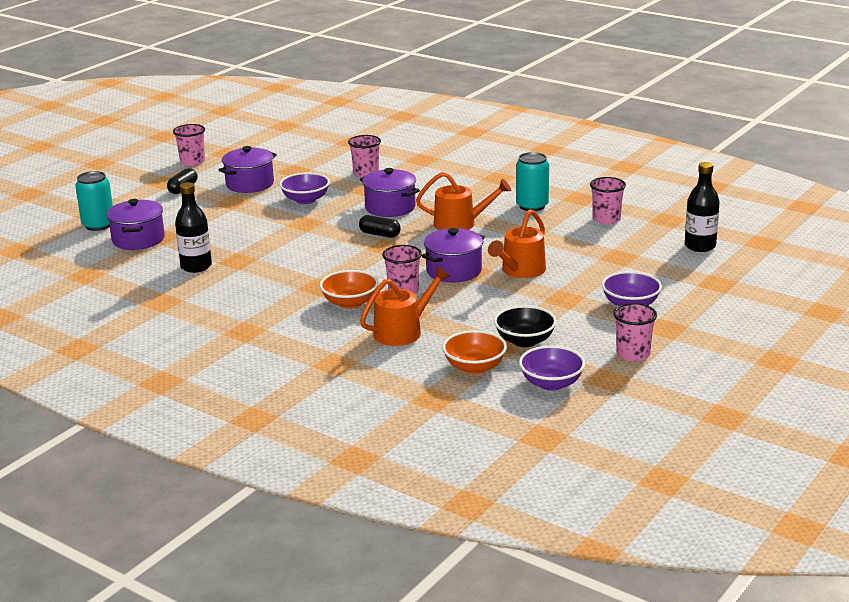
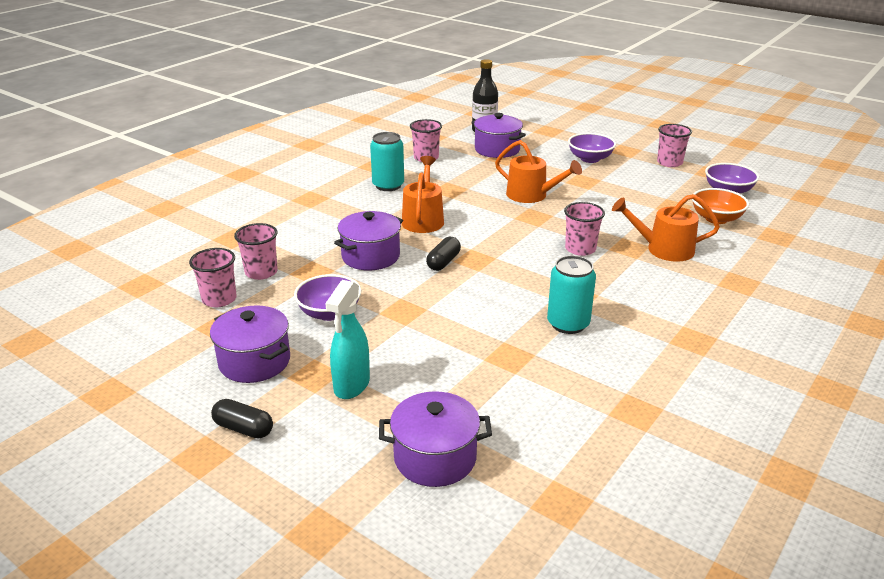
camera: 90 degrees left, 5 degrees up
turquoise can [75,171,113,231] -> turquoise can moved to [547,256,596,334]
pink cup [173,124,205,166] -> pink cup moved to [189,248,237,307]
black bottle [175,182,212,273] -> none
orange bowl [320,270,379,309] -> none
orange watering can [360,266,450,346] -> orange watering can turned 45 degrees counterclockwise [612,194,720,262]
purple pot [422,228,485,282] -> purple pot moved to [471,113,526,158]
black bowl [494,305,557,347] -> none
none -> turquoise spray bottle [325,280,370,399]

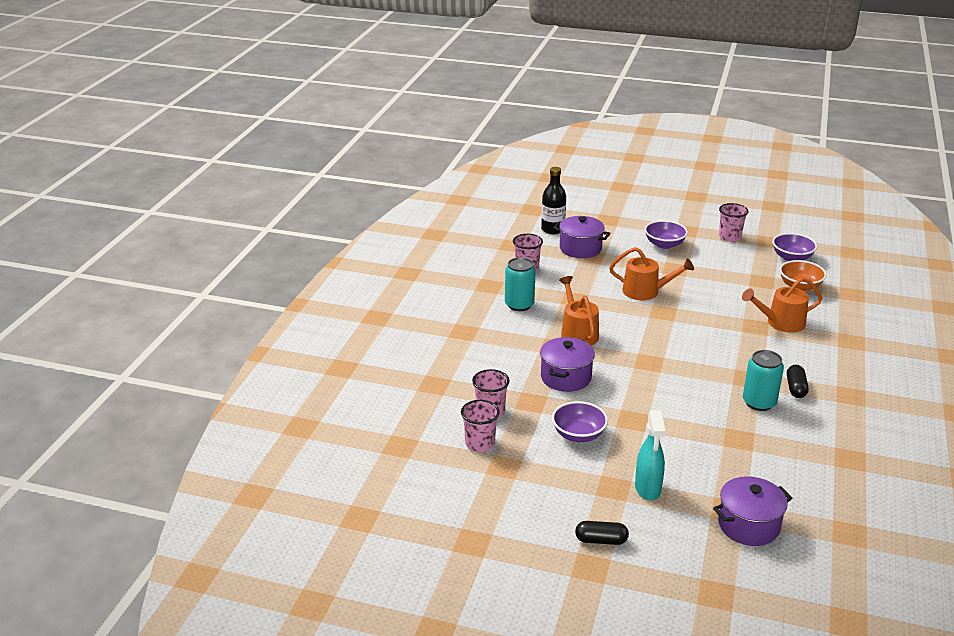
camera: 20 degrees left, 0 degrees up
purple pot [210,305,290,383] -> none
black capsule [426,237,461,271] -> black capsule moved to [787,365,809,398]
pink cup [564,202,605,256] -> none

